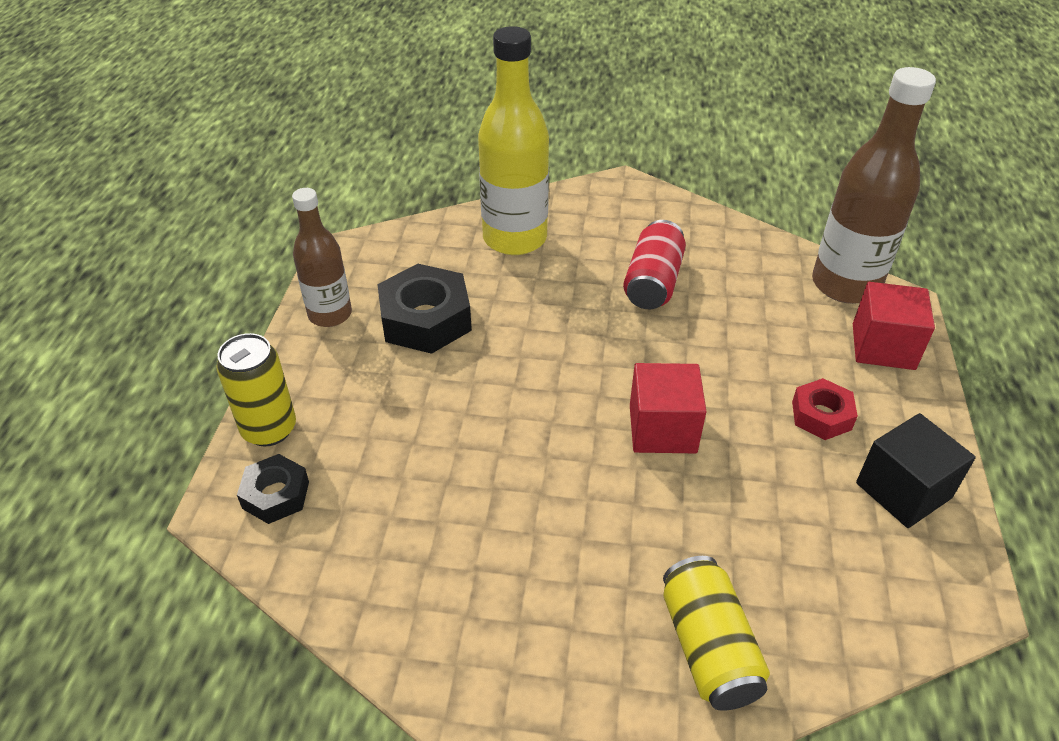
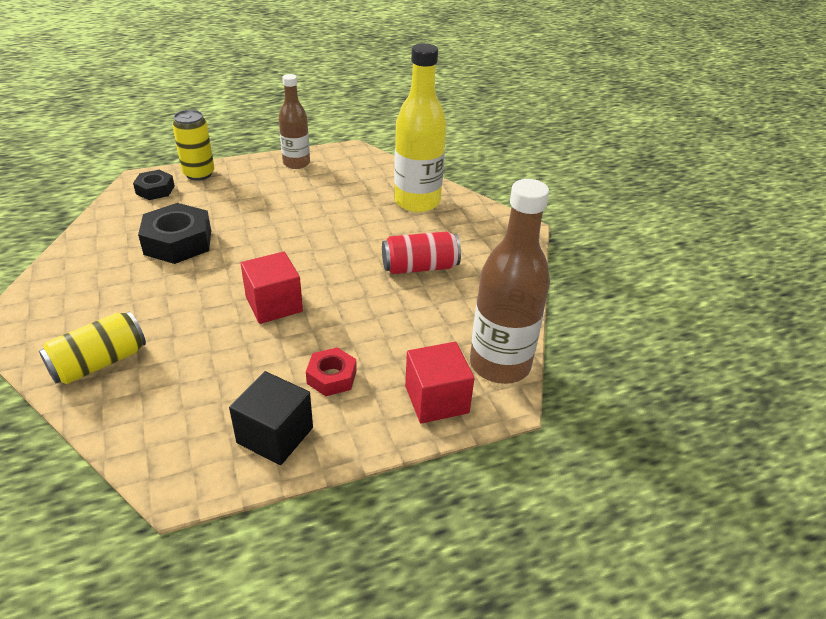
camera: 60 degrees right, 5 degrees down
black nut [377,264,472,354] -> black nut moved to [138,203,211,264]

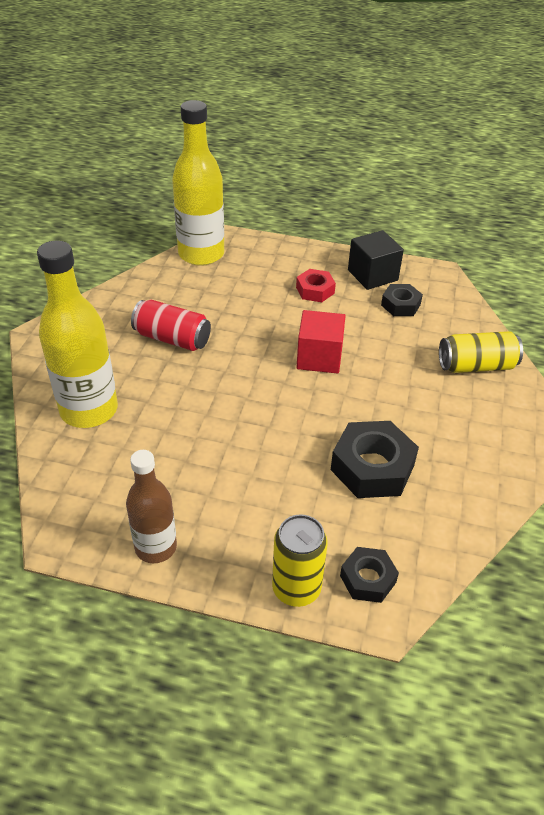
camera: 145 degrees left, 5 degrees up
red cube [405,342,475,424] -> none
brown bottle [470,179,550,384] -> yellow bottle [172,100,224,266]
none -> black nut [381,284,423,316]

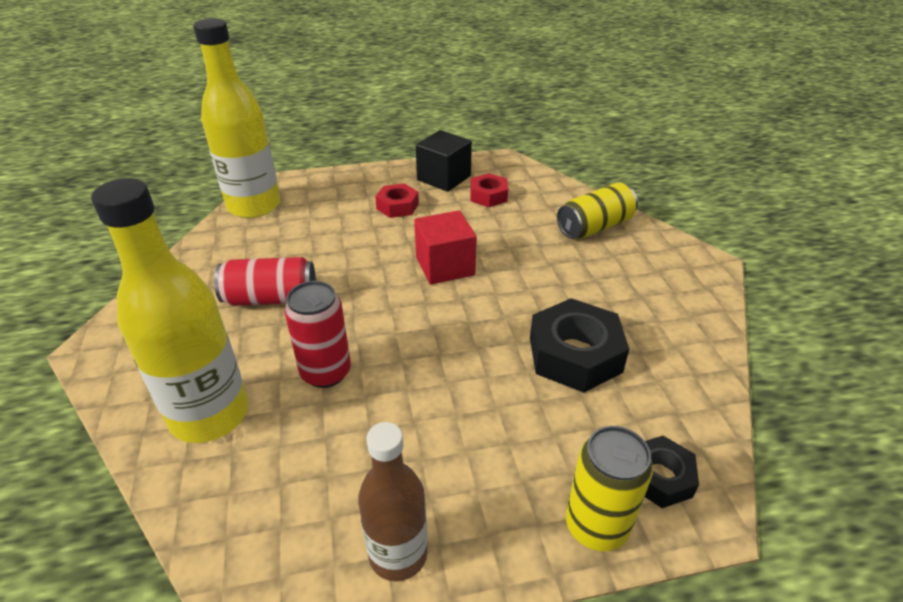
camera: 25 degrees left, 5 degrees down
black nut [381,284,423,316] -> red nut [471,173,508,207]
none -> red can [284,281,351,388]

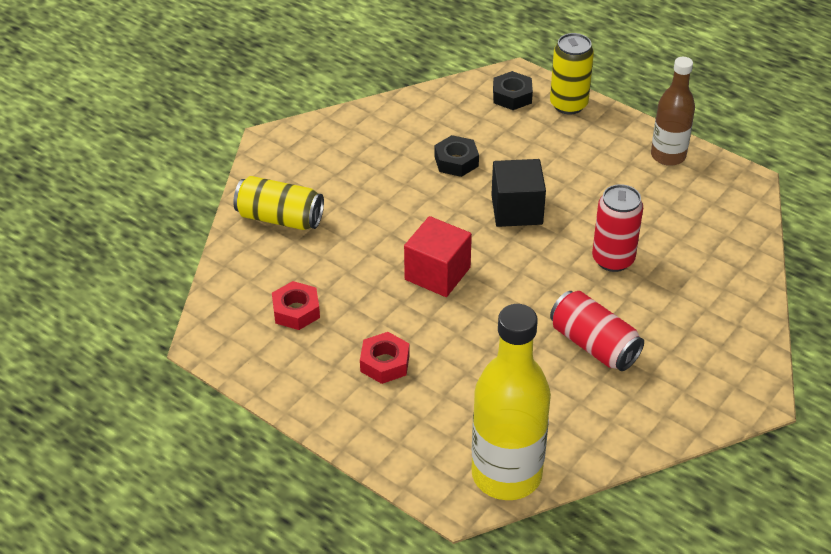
camera: 130 degrees left, 5 degrees up
yellow bottle [91,178,248,443] -> none
black cube [416,130,472,192] -> black cube moved to [491,159,546,227]
black nut [530,298,629,393] -> black nut [434,135,479,177], size x0.58

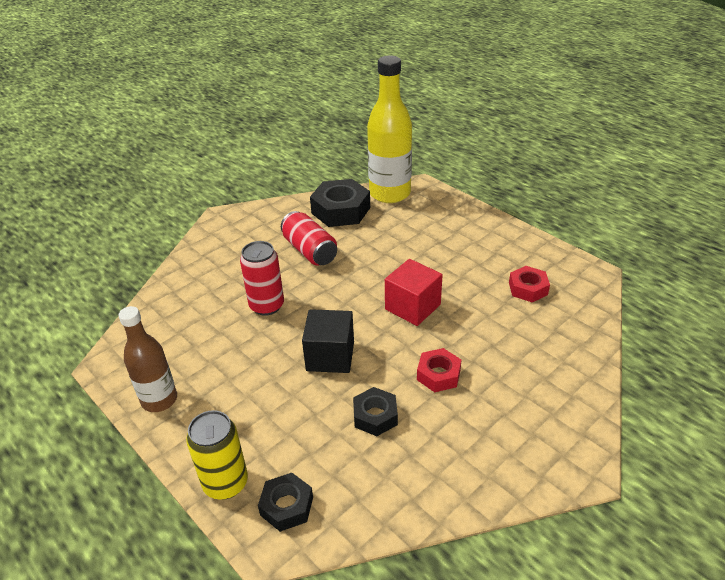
camera: 170 degrees left, 5 degrees down
yellow can [233,176,324,230] -> none
red nut [360,332,410,384] -> red nut moved to [417,348,461,392]
none -> black nut [310,179,370,227]

